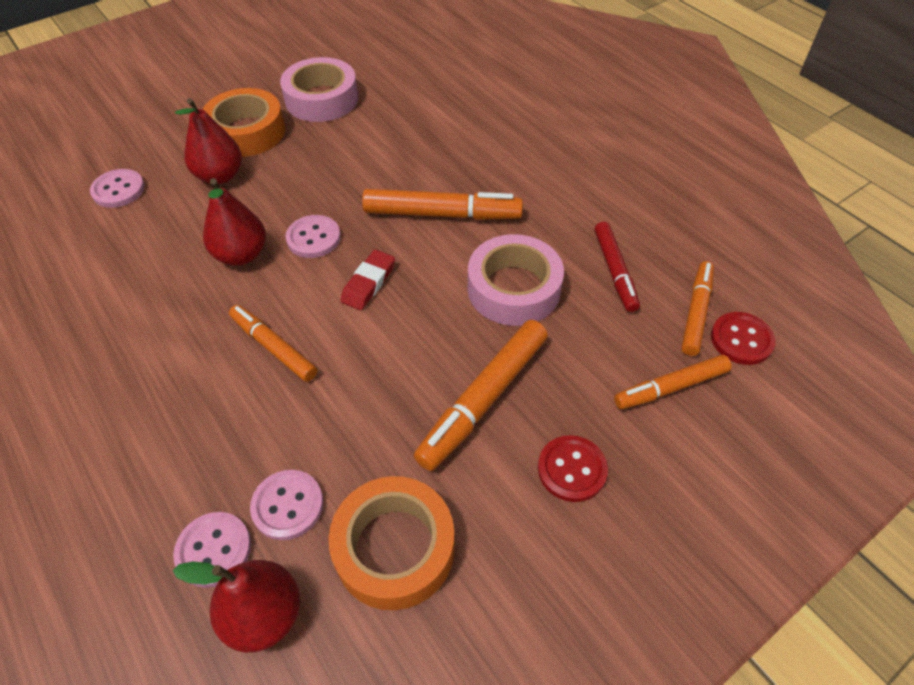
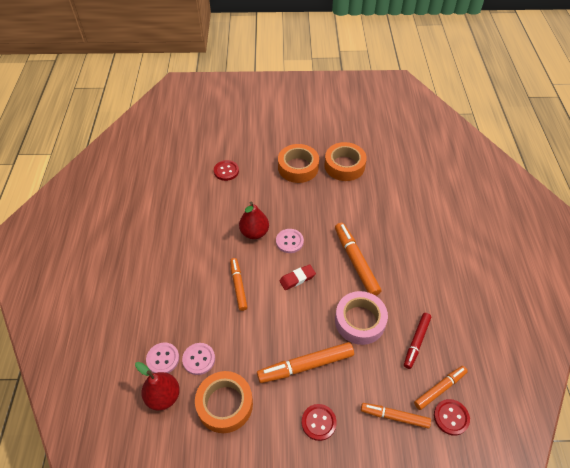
camera: 35 degrees right, 0 degrees up
pink button [90,169,145,208] -> red button [214,160,239,181]
red pear [175,98,242,184] -> none
pink tape [280,57,358,122] -> orange tape [324,142,367,181]
orange marker [362,189,523,220] -> orange marker turned 150 degrees counterclockwise [335,223,381,296]

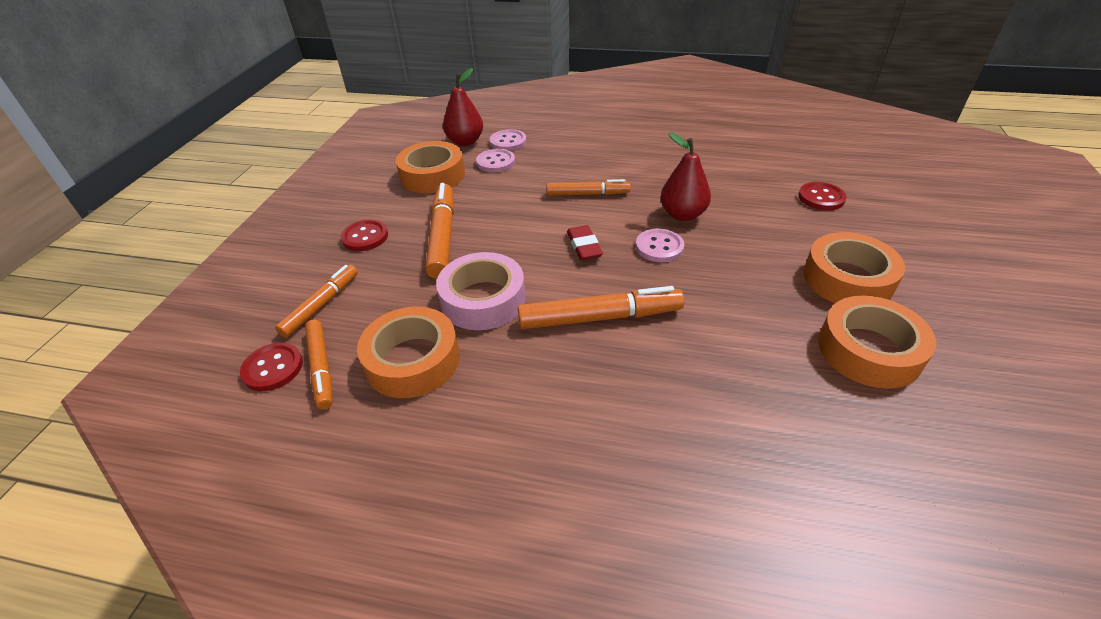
camera: 105 degrees right, 10 degrees down
red marker [404,313,431,369] -> orange tape [357,307,460,398]

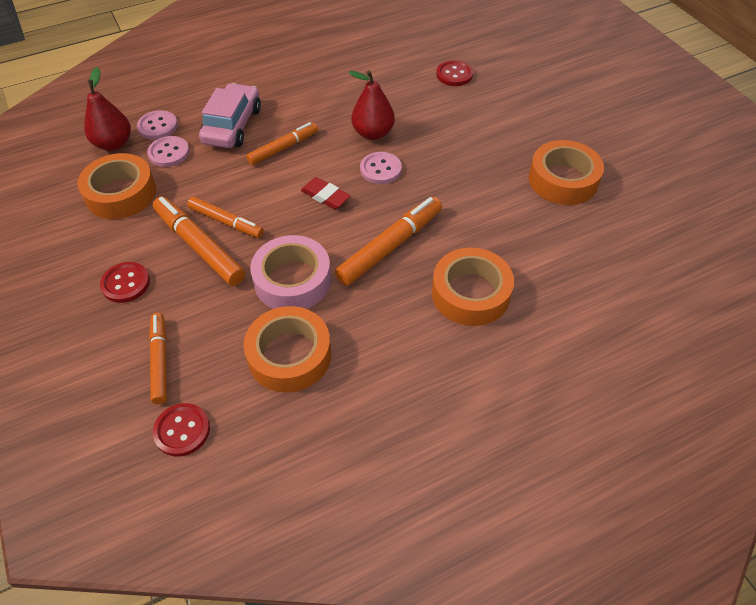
camera: 40 degrees left, 10 degrees up
orange marker [305,319,333,410] -> orange marker moved to [187,197,264,238]
orange tape [803,232,905,303] -> orange tape moved to [432,248,514,326]
none -> pink car [199,83,261,148]

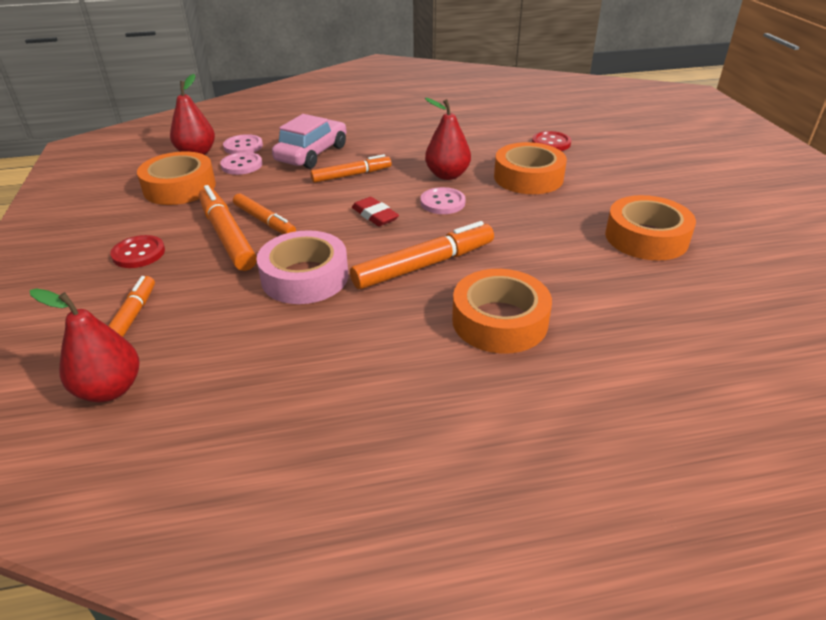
camera: 15 degrees right, 15 degrees down
red button [153,403,210,457] -> red pear [30,288,140,402]
orange tape [244,306,331,393] -> orange tape moved to [494,142,567,194]

